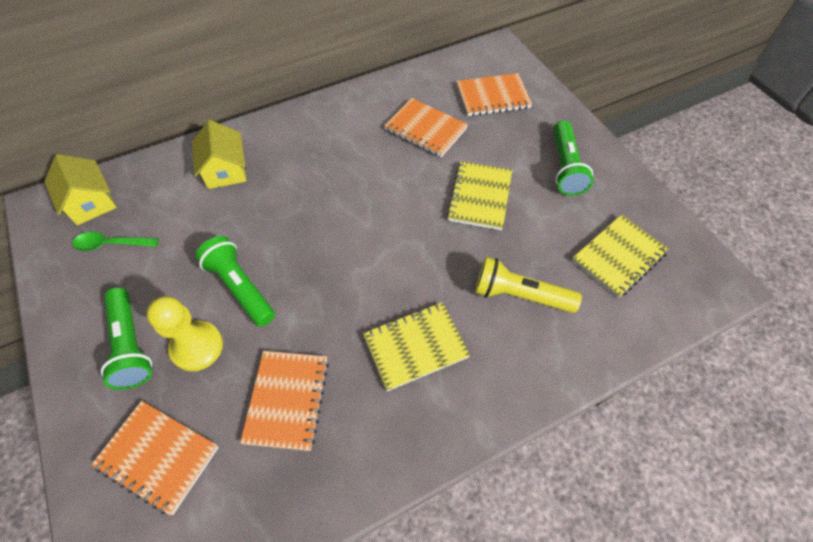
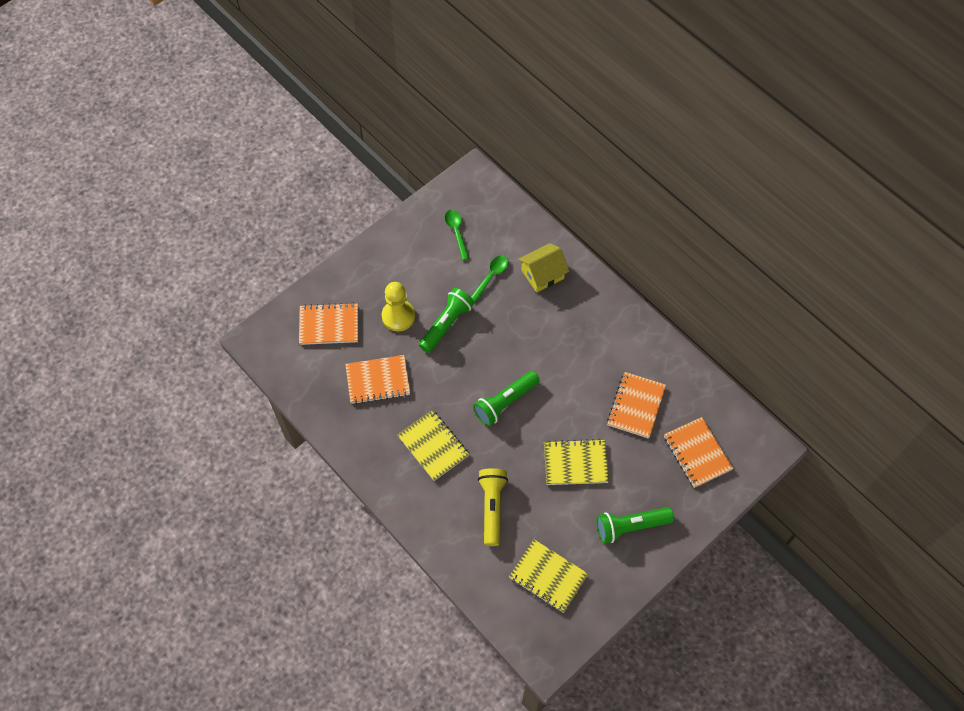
camera: 75 degrees right, 5 degrees up
yellow house [44,154,117,225] -> none
orange notebook [91,401,219,515] -> orange notebook turned 75 degrees clockwise [299,302,358,345]
green flashlight [101,287,152,390] -> green flashlight moved to [473,371,540,426]
none -> green spoon [471,255,509,303]

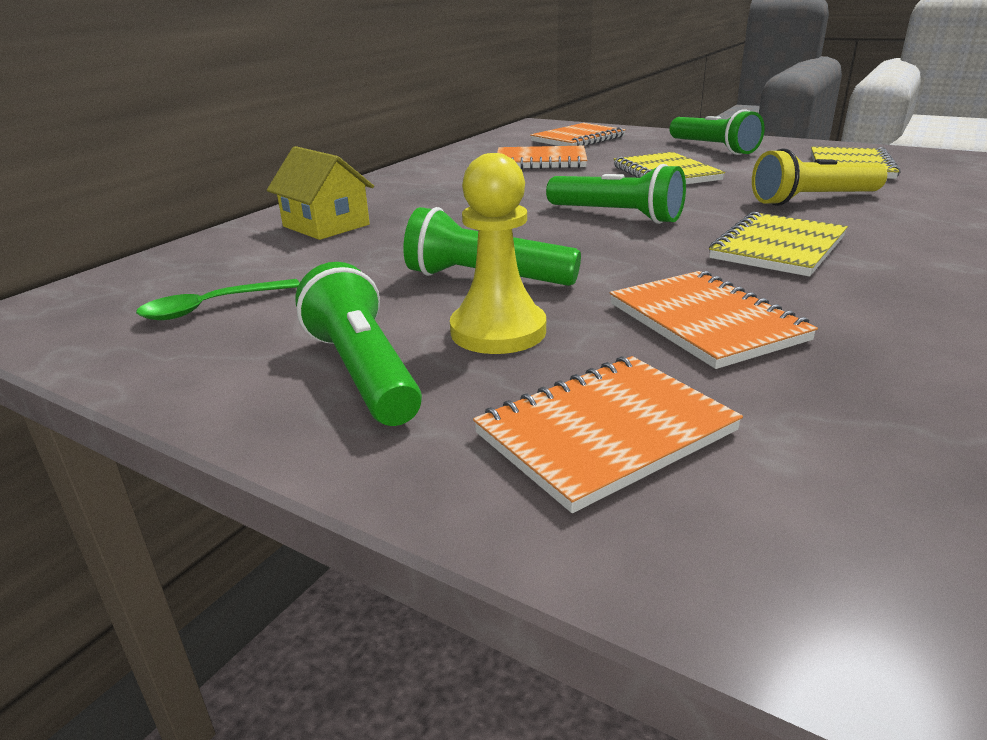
camera: 105 degrees left, 35 degrees down
orange notebook [299,302,358,345] -> orange notebook turned 75 degrees clockwise [473,356,743,513]
green spoon [471,255,509,303] -> none
none -> green flashlight [295,262,422,426]

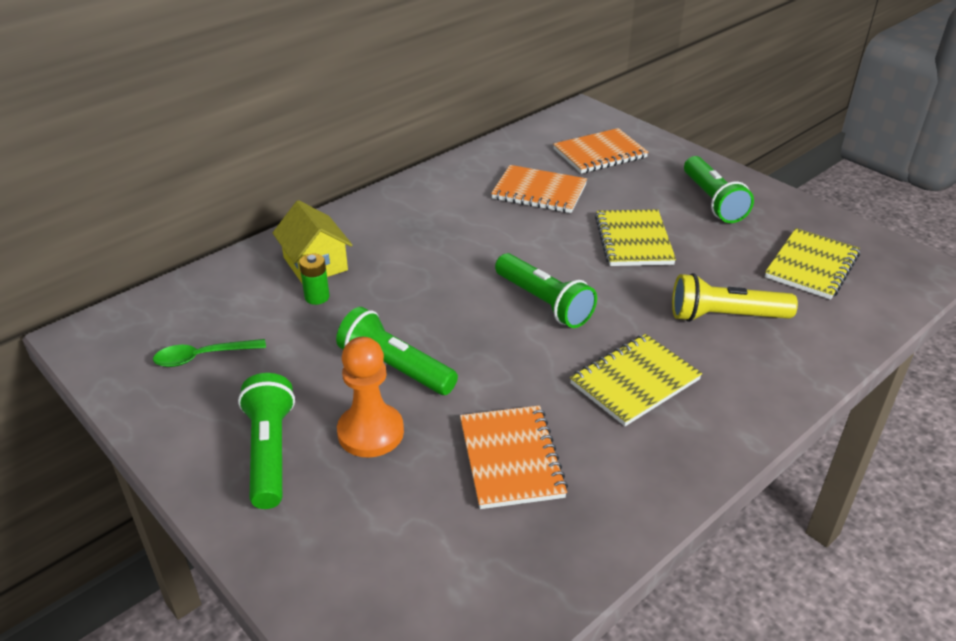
camera: 15 degrees right, 10 degrees up
yellow pawn [450,153,546,354] -> orange pawn [337,337,404,458]
orange notebook [473,356,743,513] -> none
none -> green battery [299,254,330,305]

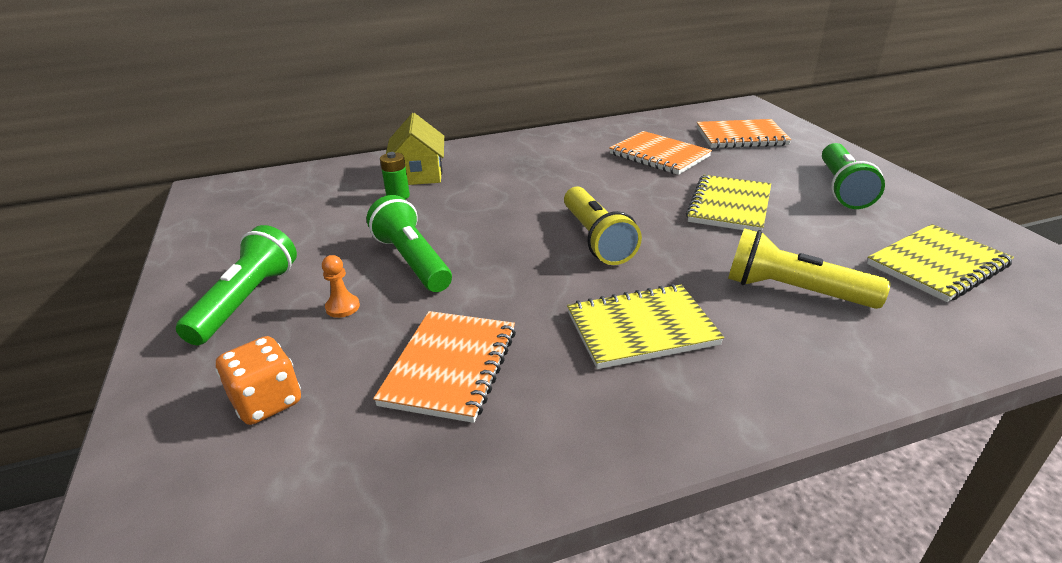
camera: 25 degrees right, 5 degrees down
green spoon [153,339,266,367] -> none
orange pawn [337,337,404,458] -> orange pawn [322,255,360,318], size x0.48
green flashlight [495,253,597,328] -> yellow flashlight [564,186,642,265]
none -> orange dice [215,336,301,425]

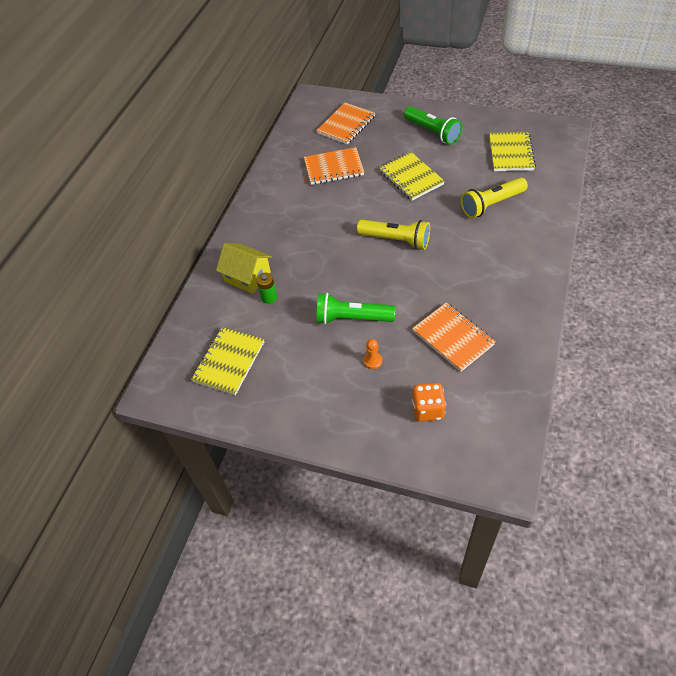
camera: 50 degrees left, 20 degrees up
green flashlight [176,225,297,345] -> none
yellow notebook [567,284,724,369] -> yellow notebook moved to [191,327,264,395]

